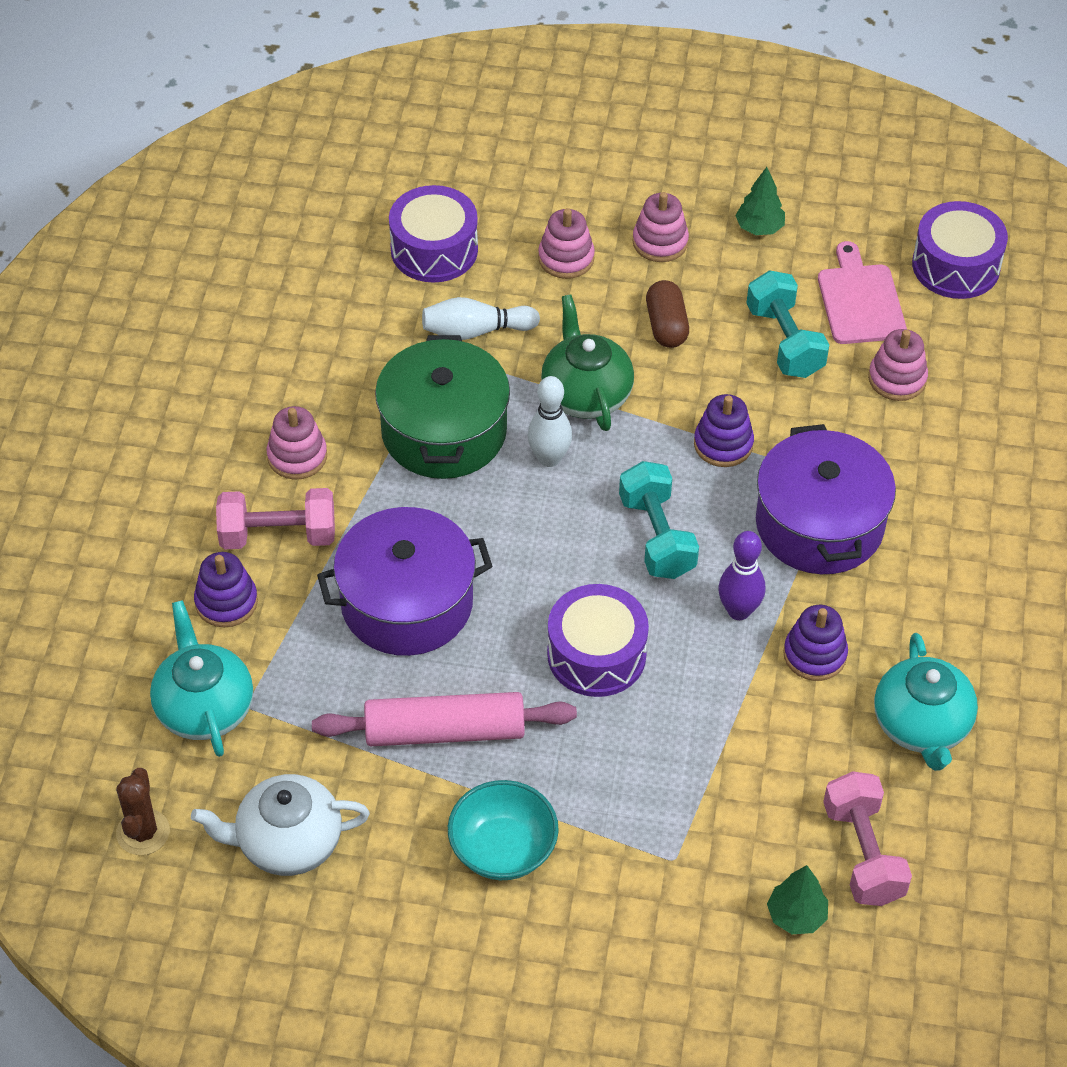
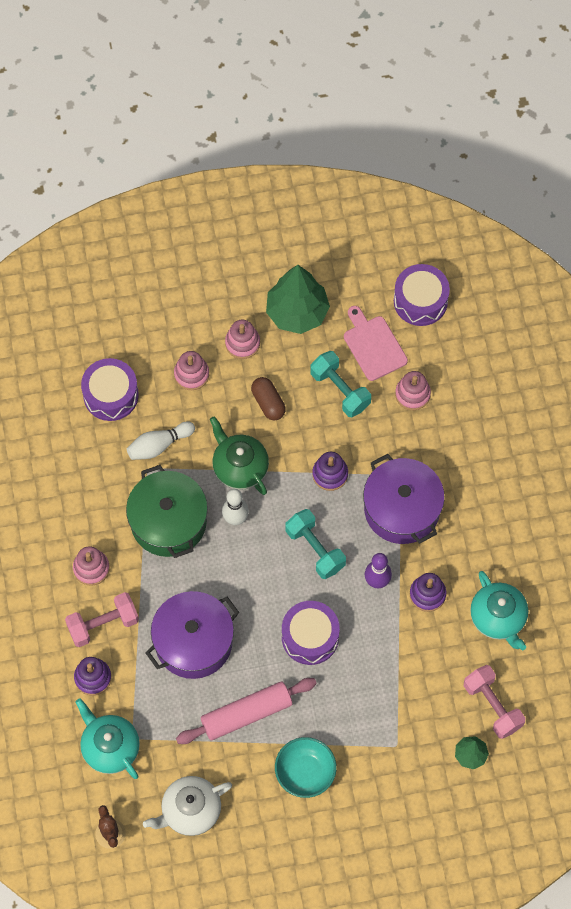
camera: 20 degrees left, 15 degrees up
green tree [735,167,785,235] -> green tree [266,265,330,334], size x2.03

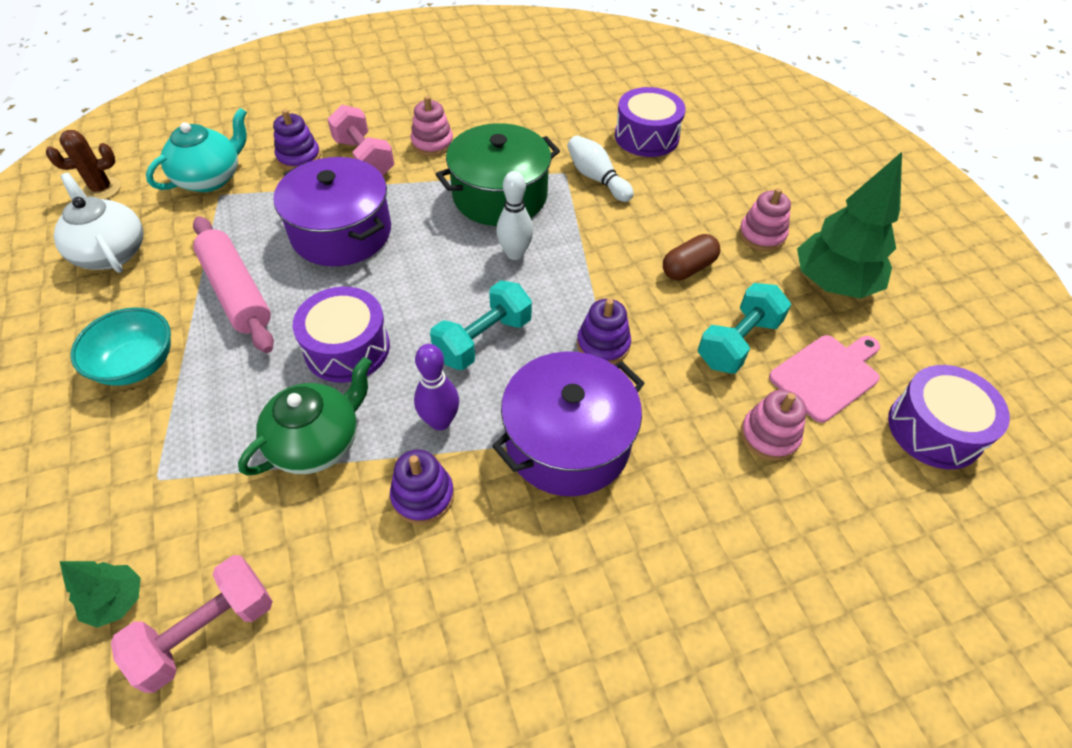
camera: 80 degrees right, 15 degrees down
pink stacking toy [174,351,209,390] -> none
green teapot [210,416,269,495] -> green teapot moved to [238,357,372,475]
turquoise teapot [470,571,528,650] -> none

